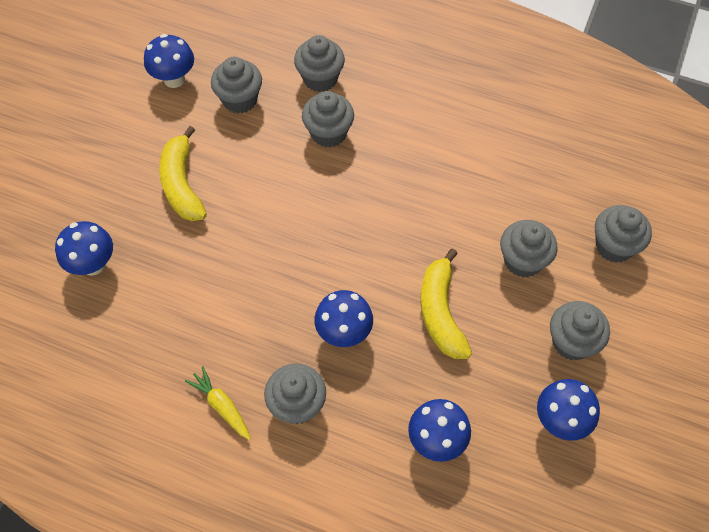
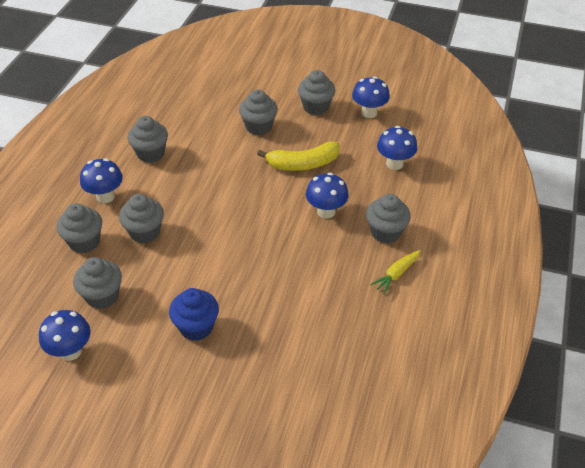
camera: 95 degrees left, 15 degrees down
blue mushroom [55,221,113,276] -> blue mushroom moved to [80,158,123,203]
yellow banana [159,126,207,221] -> blue cupcake [169,288,219,341]
grey cupcake [595,205,652,263] -> grey cupcake moved to [128,116,168,163]

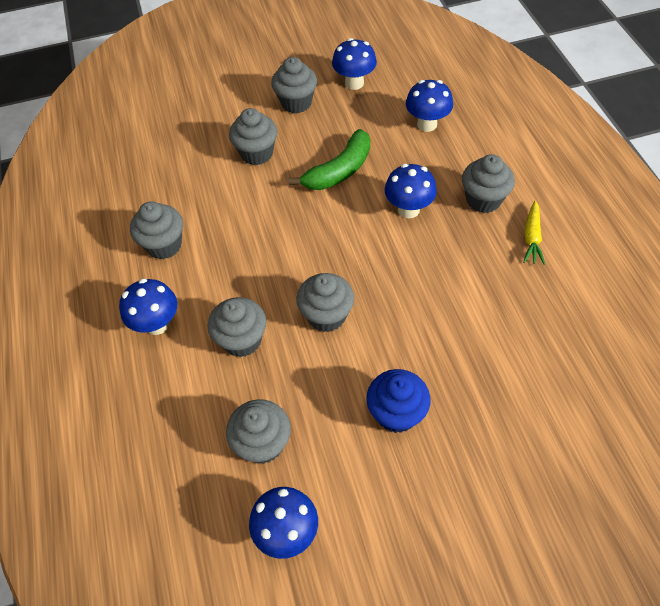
camera: 30 degrees left, 10 degrees up
grey cupcake [57,203,102,254] -> grey cupcake moved to [296,273,354,332]
yellow banana [257,141,340,171] -> green banana [288,129,370,190]

